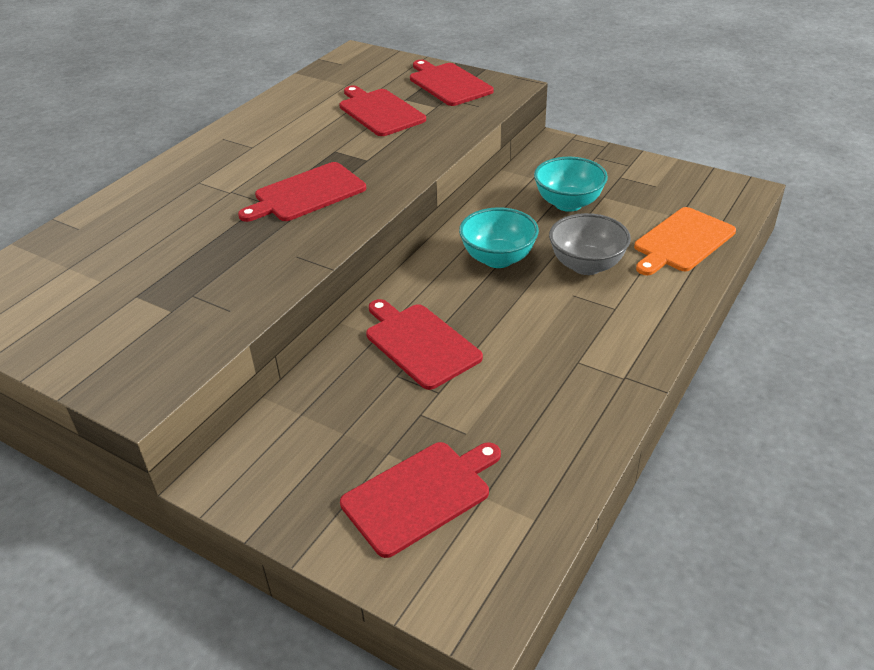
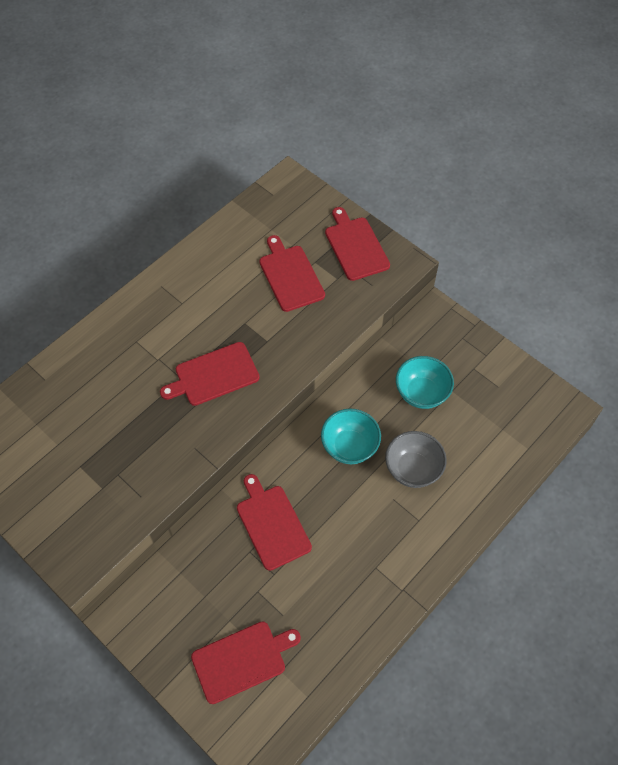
camera: 10 degrees right, 20 degrees up
orange cutting board [634,207,736,275] -> none

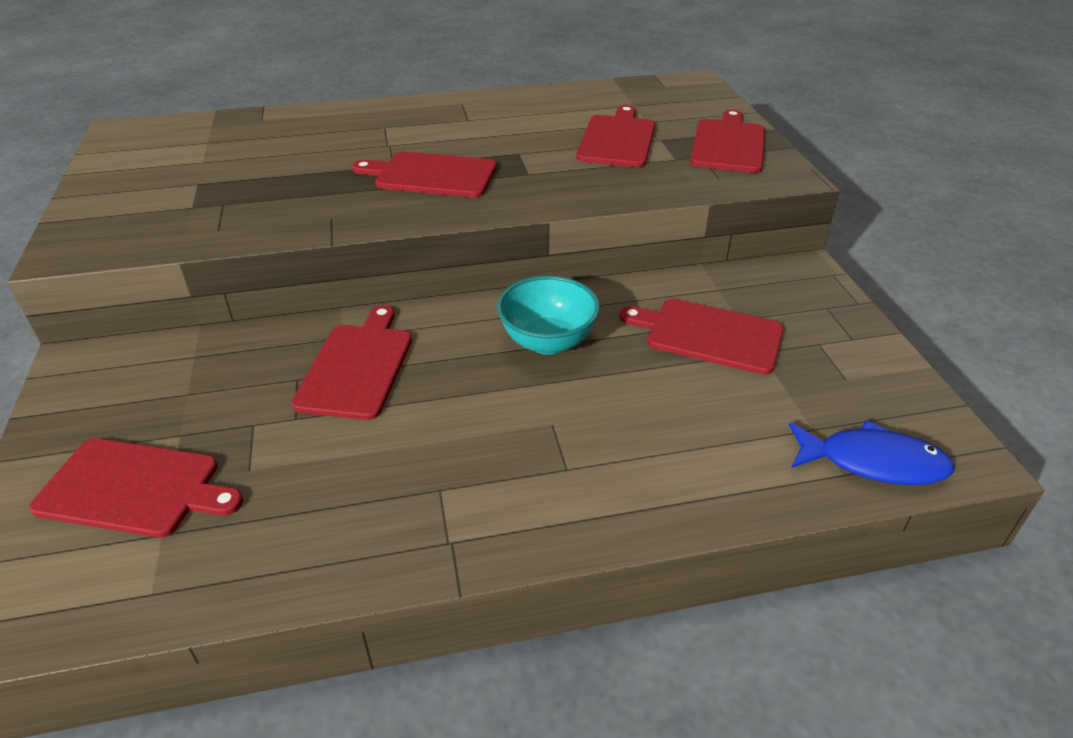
camera: 35 degrees right, 20 degrees down
grey bowl [385,431,447,488] -> none
turquoise bowl [396,356,454,409] -> red cutting board [620,298,784,375]
none -> blue fish [789,420,955,485]

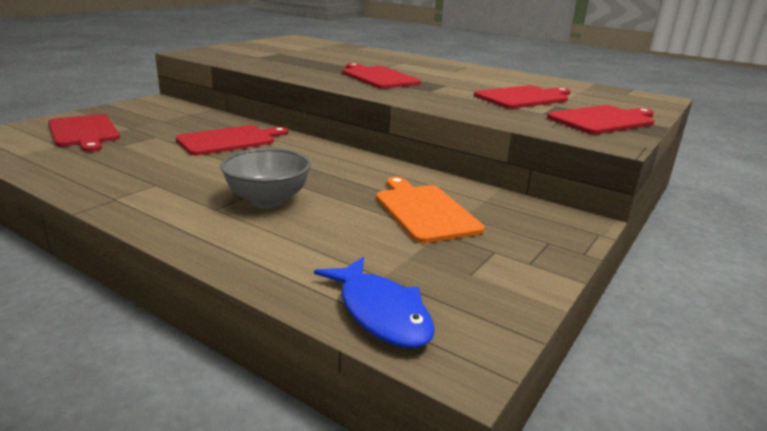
camera: 45 degrees right, 15 degrees down
turquoise bowl [497,275,600,355] -> none
red cutting board [620,298,784,375] -> orange cutting board [376,177,485,243]
none -> grey bowl [220,148,311,208]

